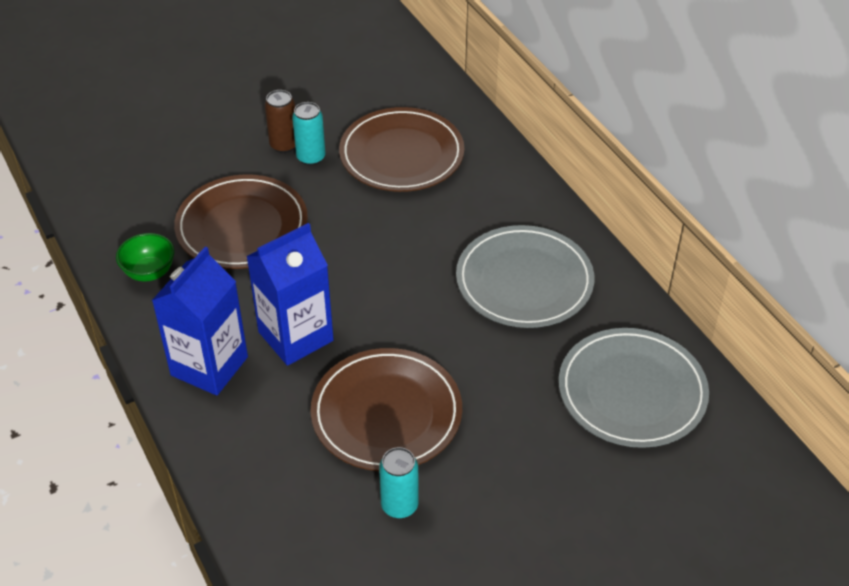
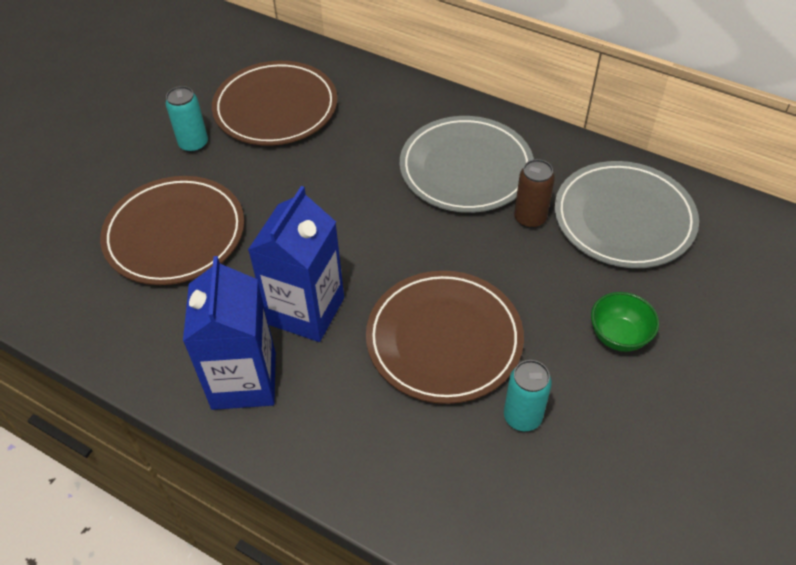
camera: 30 degrees left, 5 degrees up
green bowl [116,233,174,282] -> green bowl moved to [591,292,659,352]
brown can [265,90,295,153] -> brown can moved to [514,159,555,228]

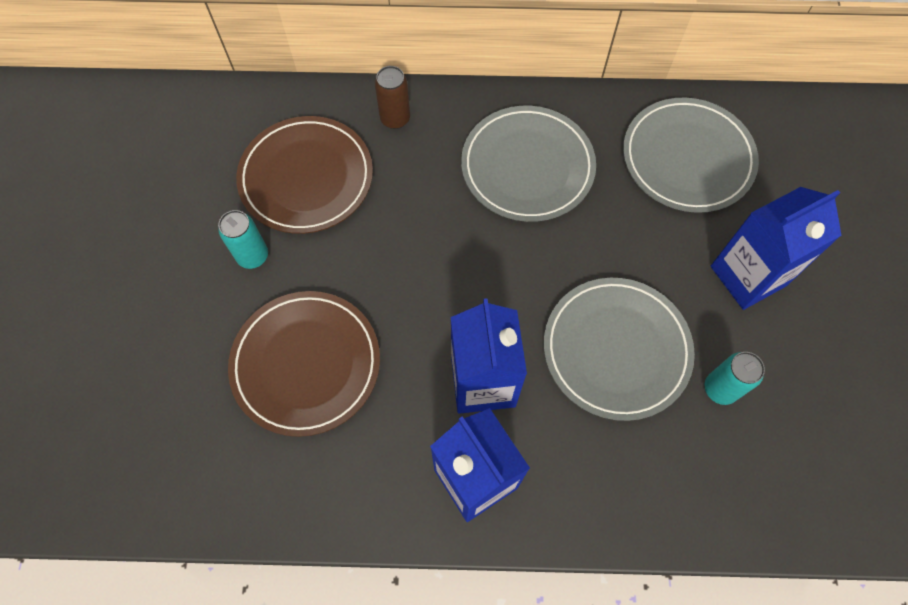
camera: 30 degrees left, 15 degrees up
brown plate [366,271,524,404] -> grey plate [544,278,695,421]
brown can [514,159,555,228] -> brown can moved to [375,66,410,129]
green bowl [591,292,659,352] -> blue carton [711,187,842,310]

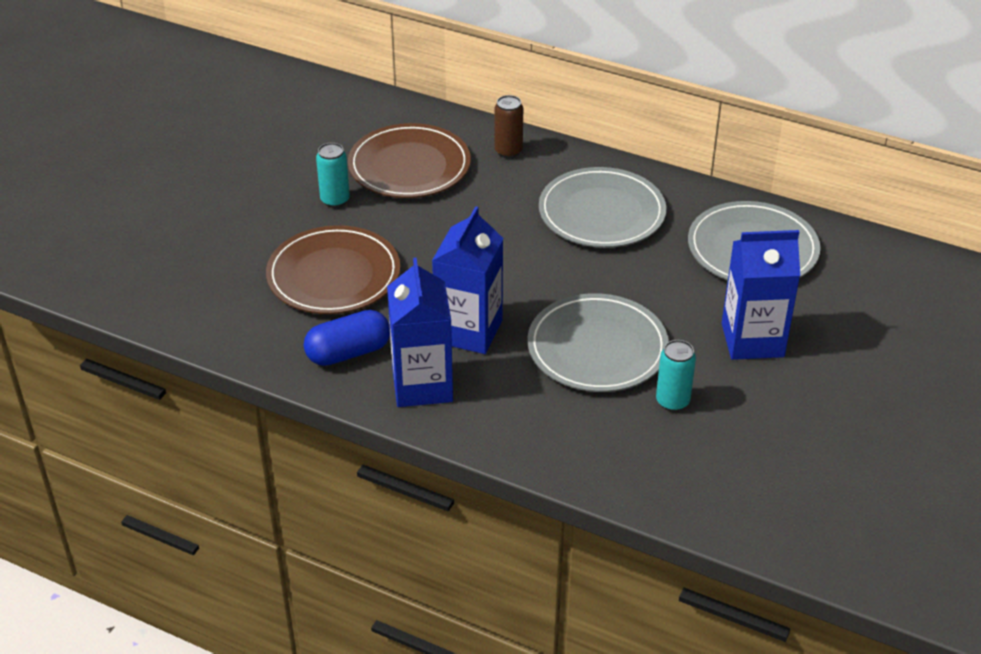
camera: 25 degrees right, 25 degrees down
none -> blue capsule [304,310,390,366]

